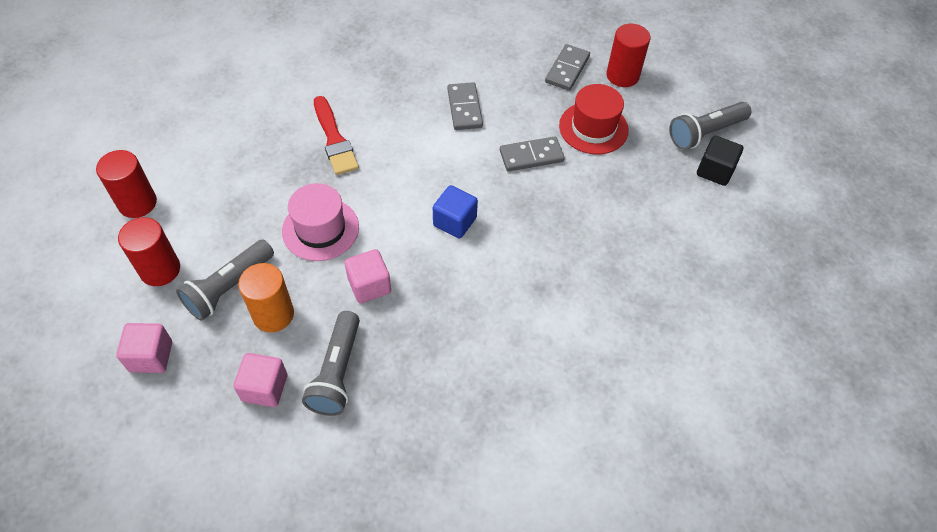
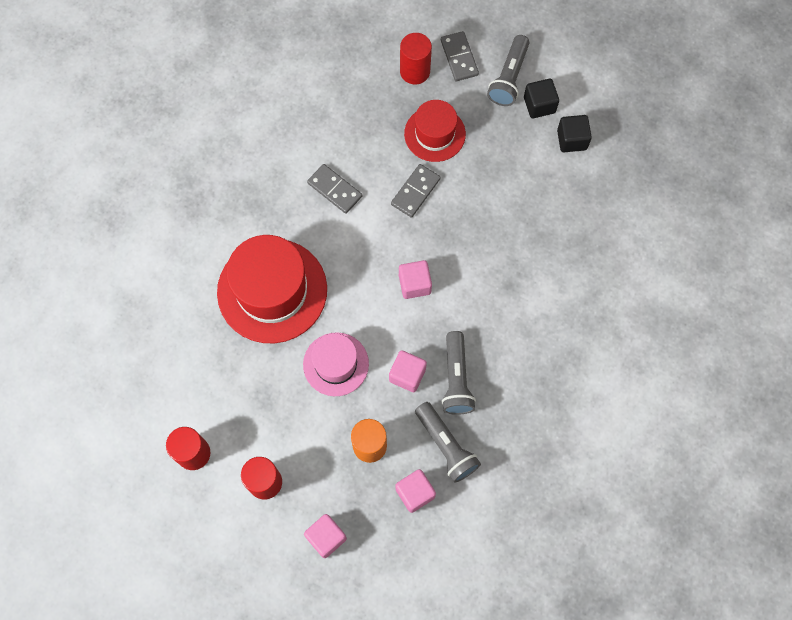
camera: 40 degrees left, 15 degrees up
grey flashlight [176,240,274,321] -> grey flashlight moved to [441,331,476,415]
red brush [314,96,359,175] -> red hat [217,235,327,343]
blue cube [433,185,478,239] -> pink cube [399,260,432,299]
grey domino [545,44,590,91] -> grey domino moved to [441,31,479,81]
none -> black cube [557,115,592,152]

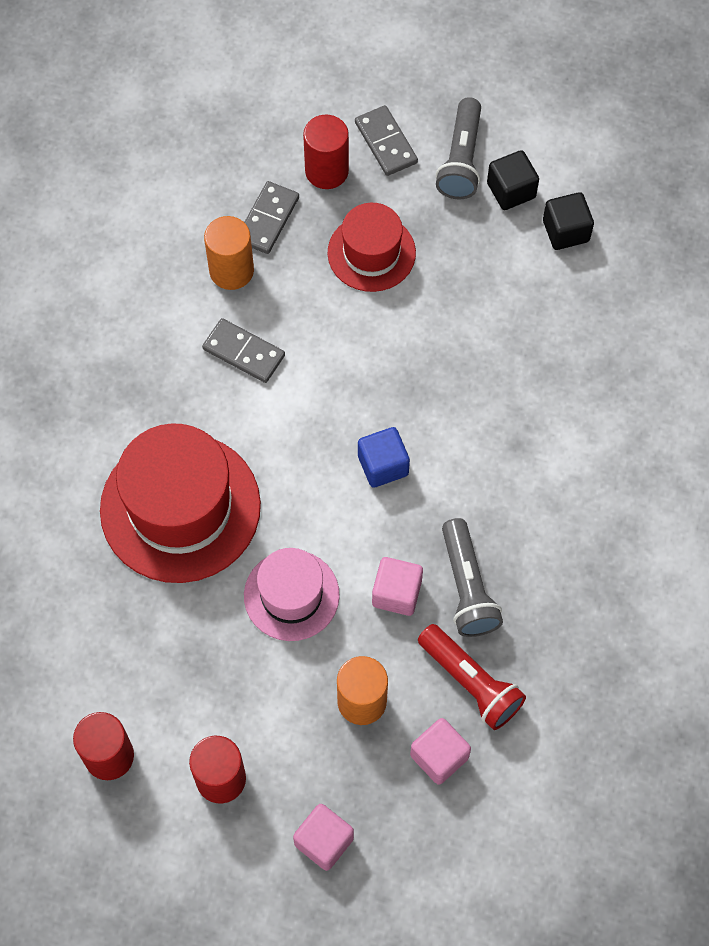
camera: 10 degrees left, 5 degrees down
grey domino [391,164,441,218] -> grey domino moved to [244,181,299,254]
pink cube [399,260,432,299] -> blue cube [358,427,410,488]
grey flashlight [415,402,481,483] -> red flashlight [418,624,526,730]
none -> orange cylinder [204,216,254,290]

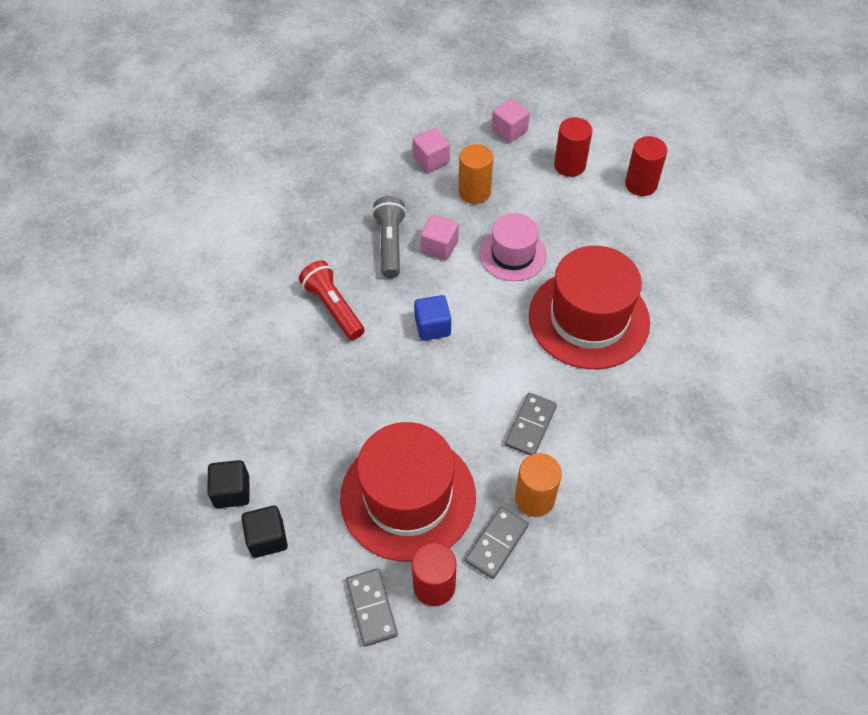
camera: 170 degrees left, 10 degrees down
grey domino [202,318,285,383] -> grey domino turned 75 degrees clockwise [505,393,557,455]
red hat [327,203,416,292] -> red hat [340,422,476,562], size x1.71
red flashlight [418,624,526,730] -> red flashlight moved to [299,261,364,340]
grey flashlight [436,97,481,199] -> none

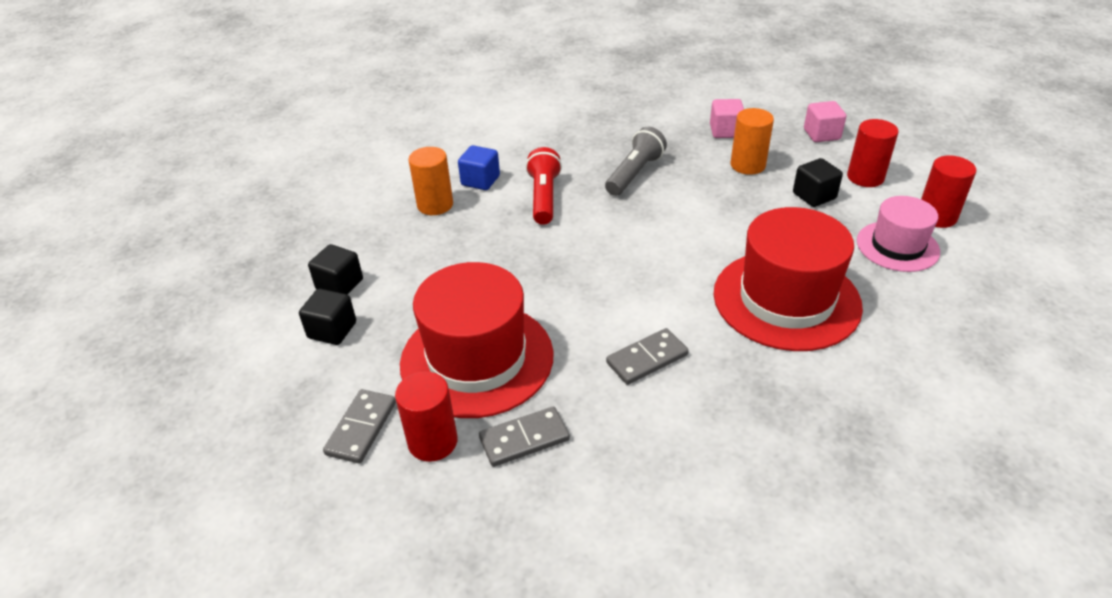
camera: 35 degrees right, 15 degrees down
blue cube [414,295,451,341] -> blue cube moved to [458,145,500,190]
pink cube [421,214,459,260] -> none
pink hat [479,213,547,281] -> pink hat moved to [857,196,940,272]
orange cylinder [515,453,562,517] -> orange cylinder moved to [408,147,453,215]
none -> black cube [793,158,843,207]

